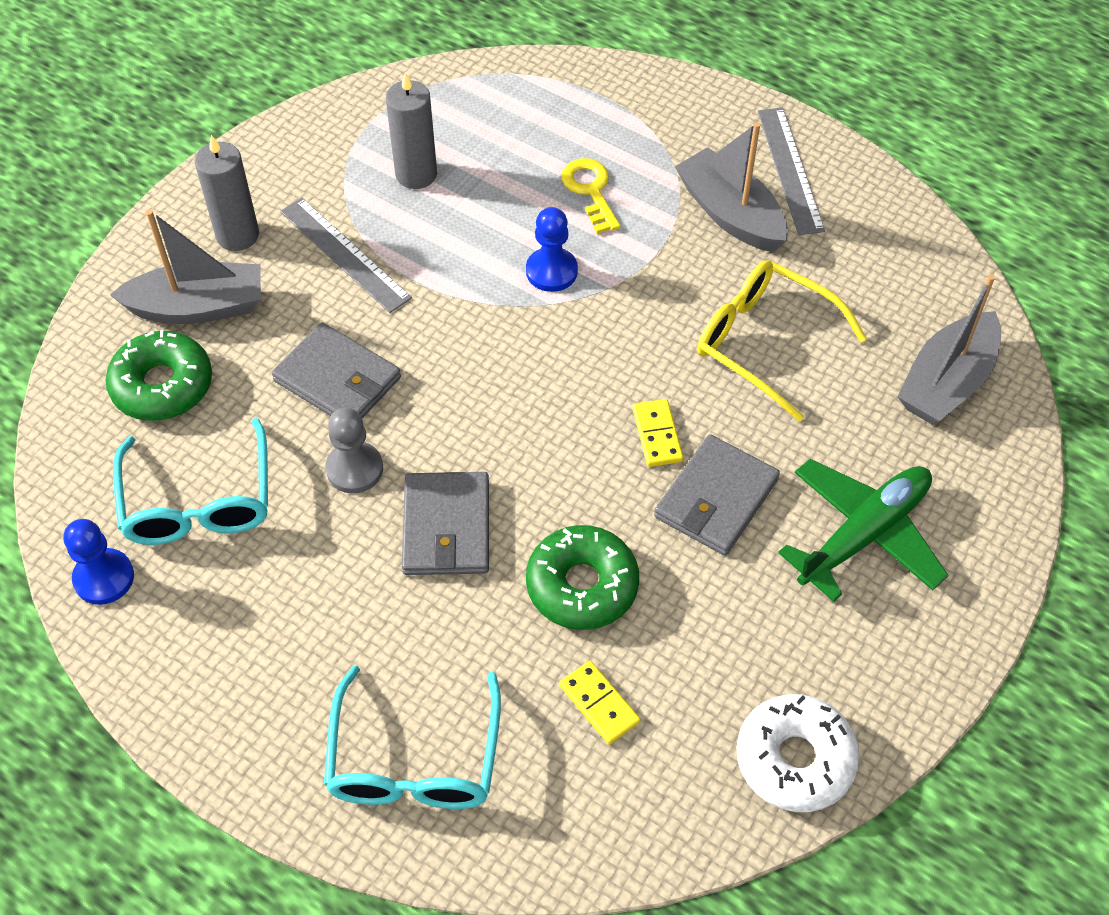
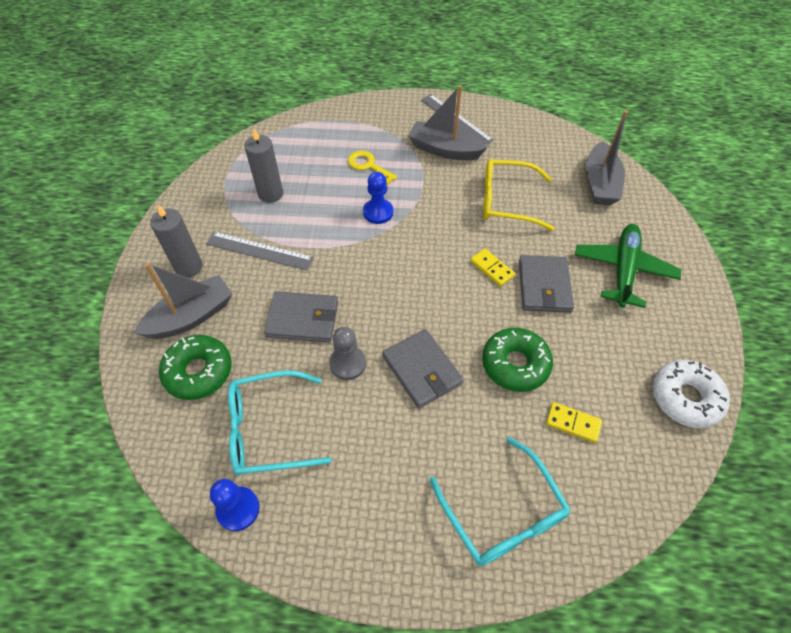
camera: 30 degrees left, 0 degrees up
turquoise glasses [113,418,268,545] -> turquoise glasses turned 120 degrees clockwise [228,370,332,476]

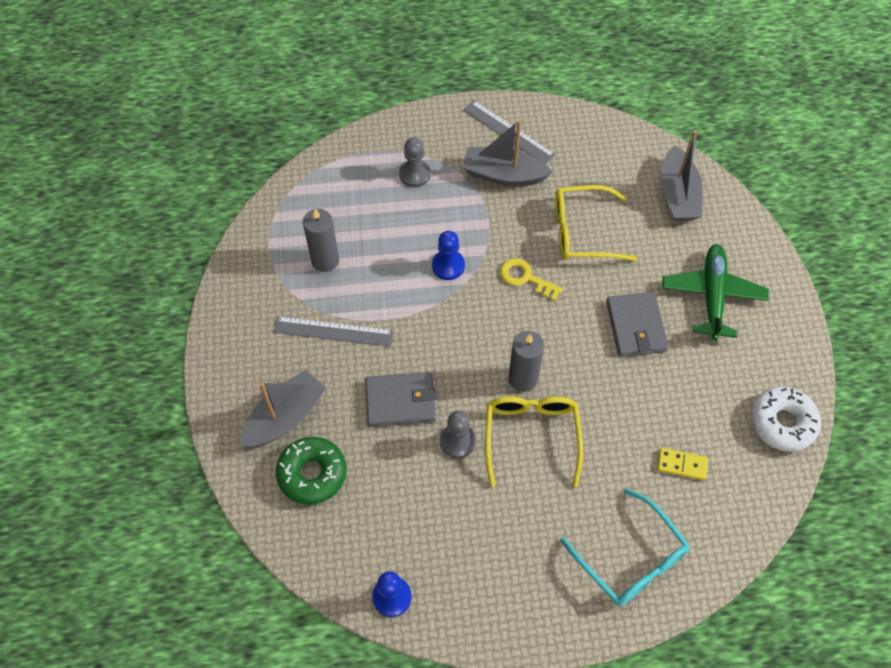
camera: 10 degrees left, 5 degrees up
grey candle [150,205,203,278] -> grey candle moved to [508,331,544,392]
turquoise glasses [228,370,332,476] -> none
yellow key [348,151,397,185] -> yellow key moved to [500,258,563,301]
grey wallet [382,329,464,409] -> yellow glasses [485,396,583,487]
yellow domino [470,249,515,287] -> none
green donut [482,328,553,392] -> none
none -> grey pawn [399,137,431,187]

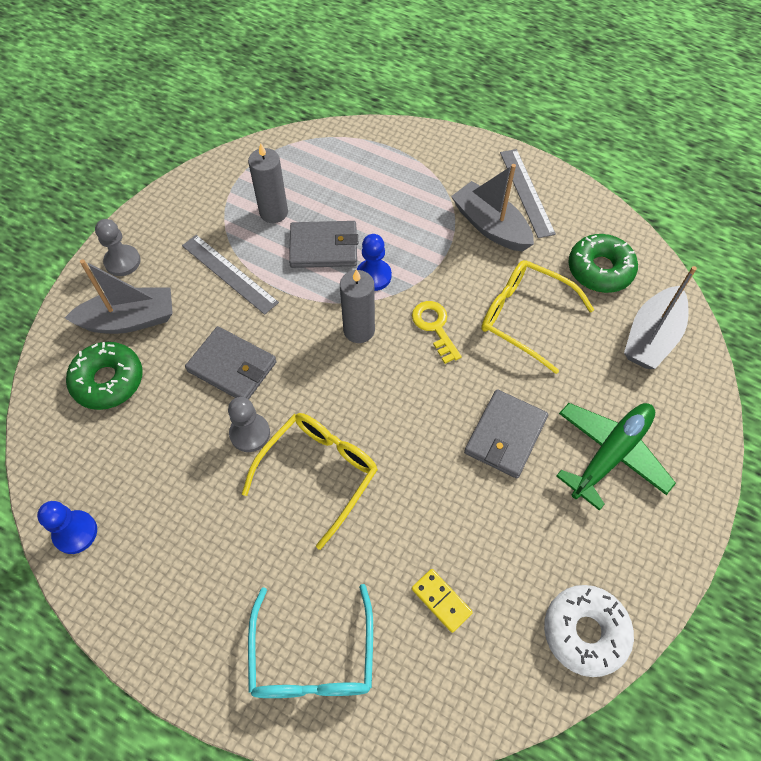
camera: 35 degrees right, 0 degrees up
grey pawn [399,137,431,187] -> grey pawn moved to [95,219,141,276]
grey candle [508,331,544,392] -> grey candle moved to [340,269,375,343]
none -> grey wallet [289,221,358,268]
none -> green donut [568,234,638,293]

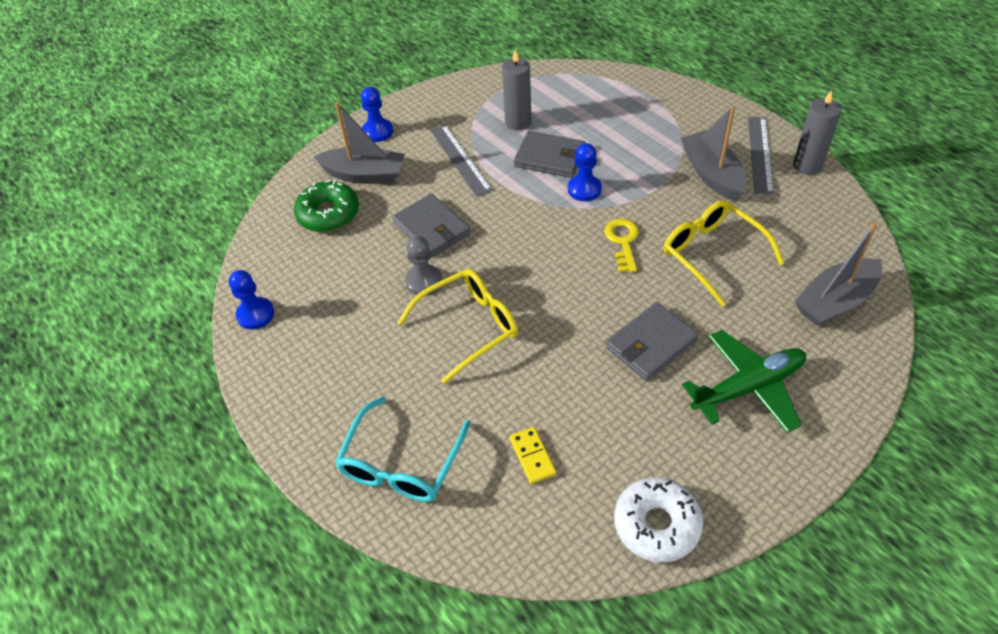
camera: 25 degrees right, 10 degrees down
grey pawn [95,219,141,276] -> blue pawn [361,87,393,142]
grey candle [340,269,375,343] -> grey candle moved to [793,90,842,175]
green donut [568,234,638,293] -> none

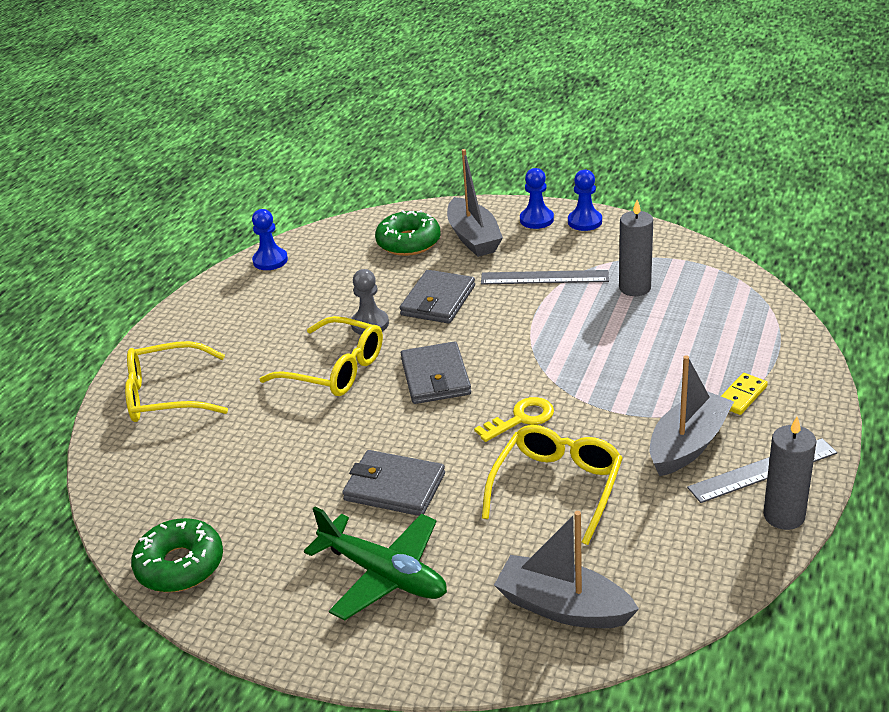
camera: 60 degrees right, 15 degrees down
turquoise glasses [335,396,471,502] -> yellow glasses [125,341,228,422]
grey ruler [430,125,492,197] -> grey ruler turned 60 degrees clockwise [481,270,609,285]
yellow domino [510,427,556,484] -> yellow domino moved to [721,373,768,415]
grey wallet [514,131,586,178] -> grey wallet moved to [401,341,471,404]
blue pawn [568,143,602,201] -> blue pawn moved to [568,169,602,231]
white donut [614,478,703,563] -> green donut [131,518,223,592]

